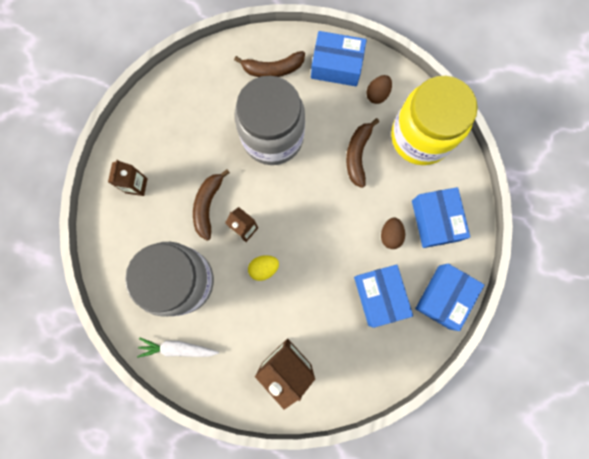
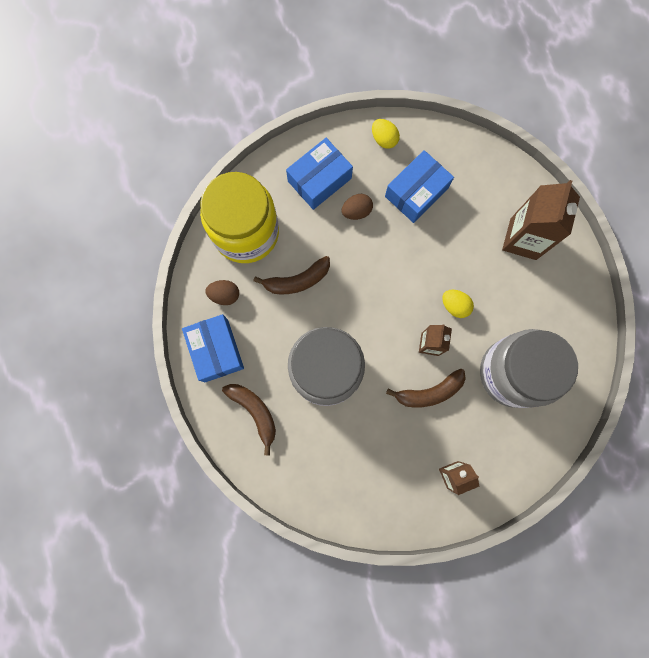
camera: 120 degrees left, 0 degrees up
white carrot [137,338,219,357] -> none
blue box [415,264,484,331] -> yellow egg [372,119,400,149]

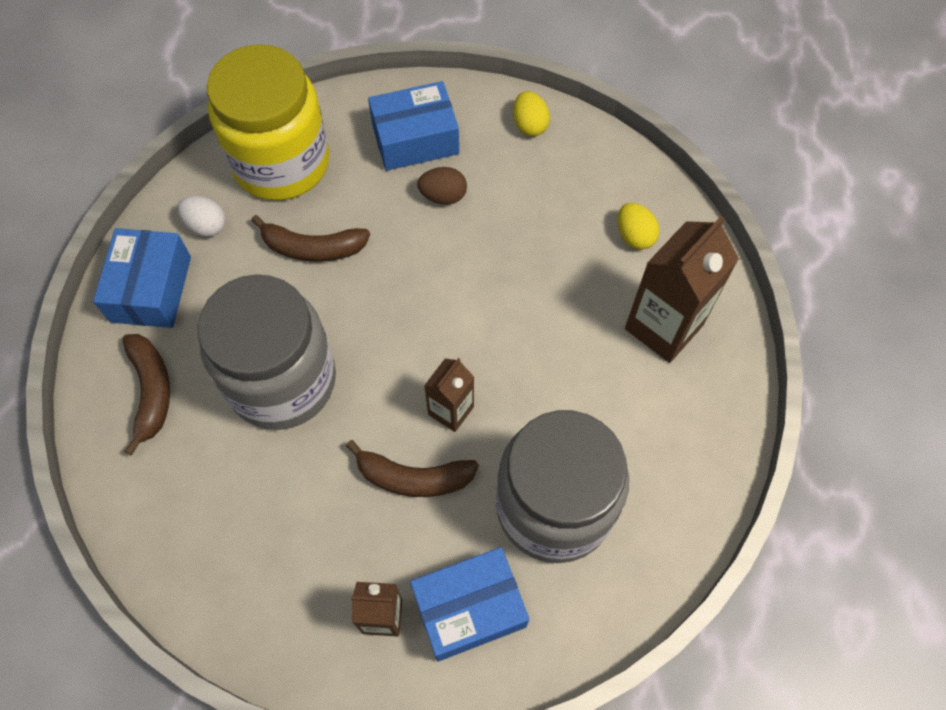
camera: 25 degrees right, 15 degrees down
brown egg [205,280,239,305] -> white egg [178,196,226,237]
blue box [385,150,454,223] -> blue box moved to [410,547,530,662]
yellow egg [442,290,474,318] -> yellow egg moved to [618,203,659,250]

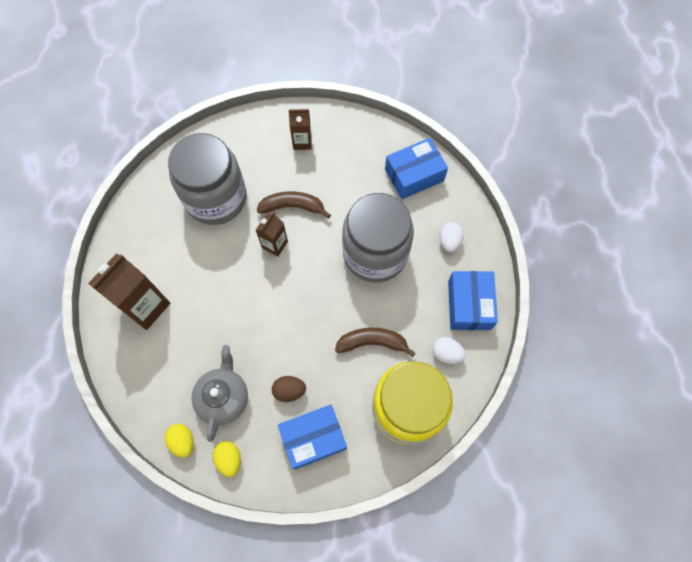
camera: 175 degrees right, 5 degrees up
brown banana [122,334,170,456] -> white egg [439,222,464,252]
blue box [410,547,530,662] -> blue box moved to [385,138,448,199]
yellow egg [618,203,659,250] -> yellow egg moved to [165,424,194,458]
none -> grey teapot [192,345,248,442]

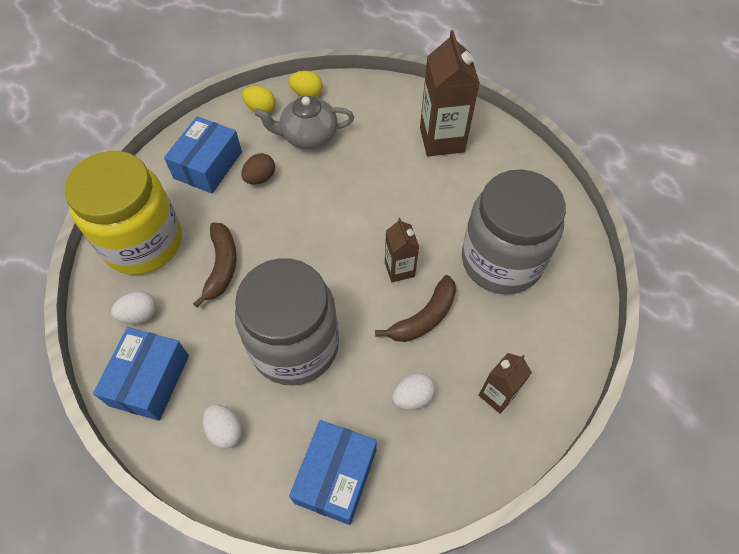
camera: 135 degrees right, 10 degrees down
grey teapot [192,345,248,442] -> grey teapot turned 120 degrees clockwise [255,96,354,149]
brown banana [335,328,416,357] -> brown banana turned 45 degrees counterclockwise [193,222,237,308]
blue box [448,271,498,330] -> blue box turned 60 degrees clockwise [93,327,189,421]
none -> white egg [392,373,435,410]

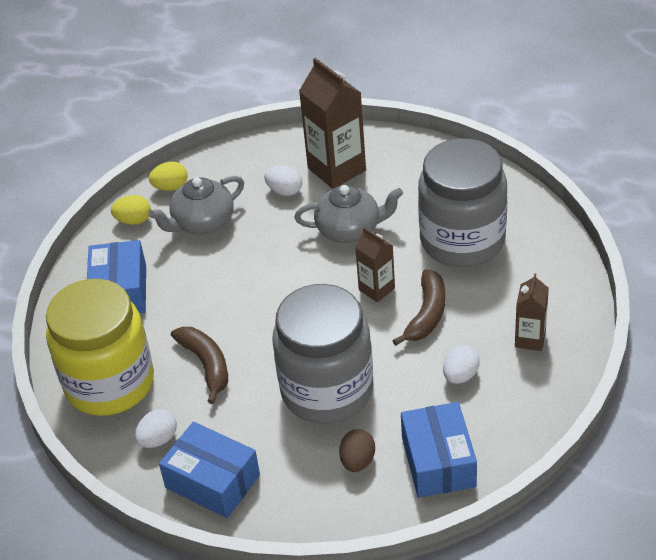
camera: 25 degrees left, 15 degrees down
blue box [93,327,189,421] -> blue box turned 45 degrees counterclockwise [159,422,260,518]
white egg [203,404,243,449] -> white egg moved to [264,166,302,196]
brown egg [241,153,275,184] -> brown egg moved to [339,429,375,472]
none -> grey teapot [294,185,403,243]

